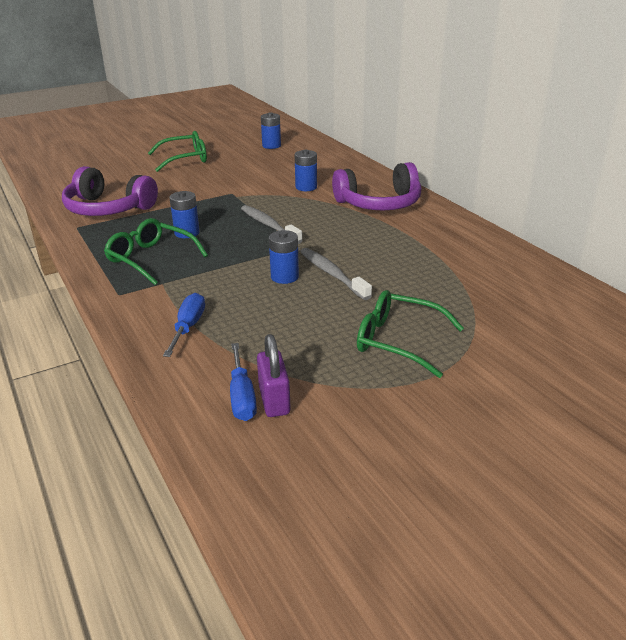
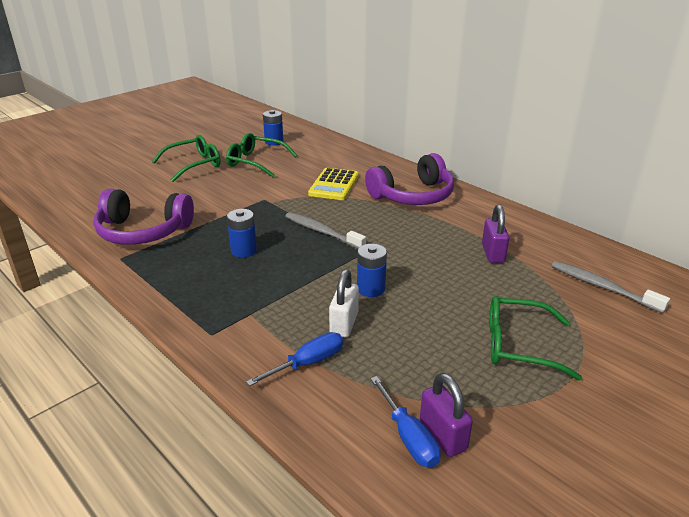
camera: 15 degrees left, 0 degrees up
green glasses [104,218,208,285] -> green glasses moved to [226,133,297,177]
blue screwdriver [163,293,205,357] -> blue screwdriver turned 60 degrees clockwise [246,332,343,386]
blue battery [295,150,317,191] -> yellow calculator [308,168,359,200]
grey toothbrush [300,248,372,300] -> grey toothbrush moved to [551,261,670,313]
none -> white padlock [329,269,359,337]
none -> purple padlock [482,204,509,263]

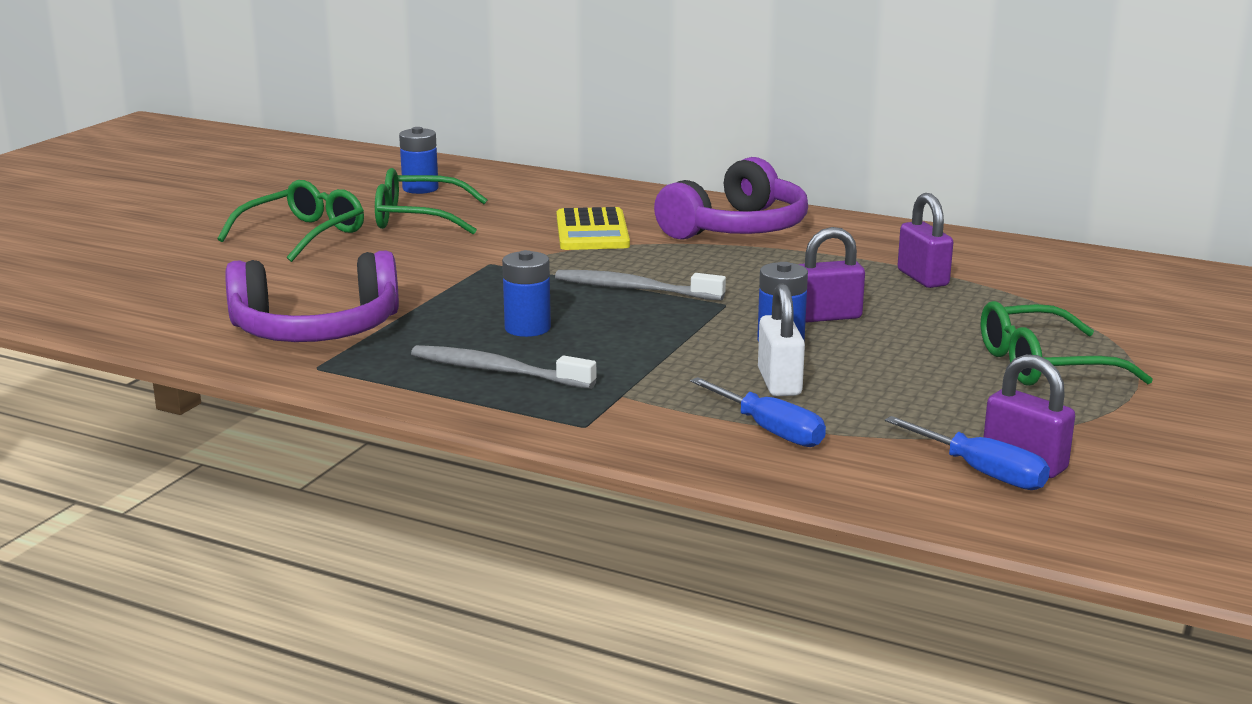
camera: 20 degrees left, 10 degrees down
blue screwdriver [246,332,343,386] -> blue screwdriver turned 105 degrees clockwise [690,377,826,447]
grey toothbrush [551,261,670,313] -> grey toothbrush moved to [411,345,596,389]
none -> purple padlock [799,227,865,323]

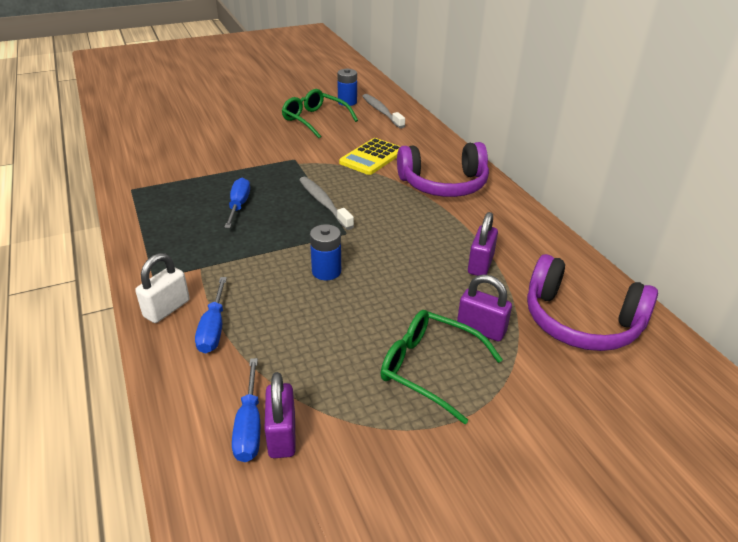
camera: 40 degrees right, 15 degrees up
green glasses [217,180,364,262] -> none
purple headphones [225,250,399,342] -> purple headphones moved to [527,254,658,351]
grey toothbrush [411,345,596,389] -> grey toothbrush moved to [362,94,405,128]
blue battery [502,250,551,337] -> blue screwdriver [224,178,250,228]
white padlock [758,283,805,396] -> white padlock moved to [135,253,190,323]
purple padlock [799,227,865,323] -> purple padlock moved to [457,274,512,341]

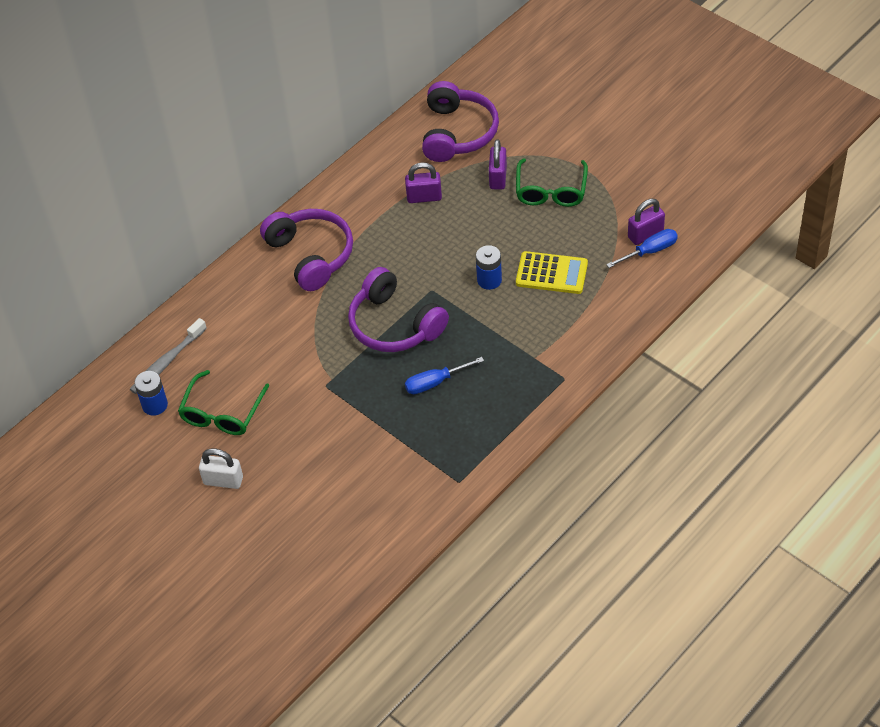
camera: 110 degrees left, 15 degrees up
white padlock [135,253,190,323] -> white padlock moved to [199,449,243,489]
blue screwdriver [195,277,227,354] -> none
grey toothbrush [299,177,354,230] -> purple headphones [348,267,449,352]
yellow calculator [339,138,401,175] -> yellow calculator moved to [516,251,588,294]

